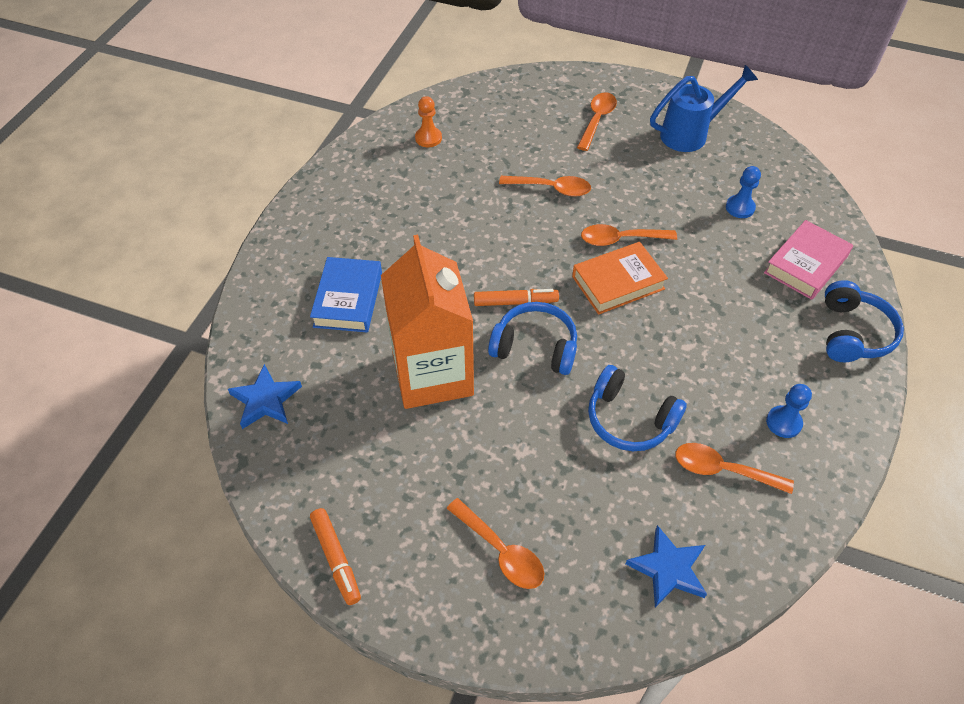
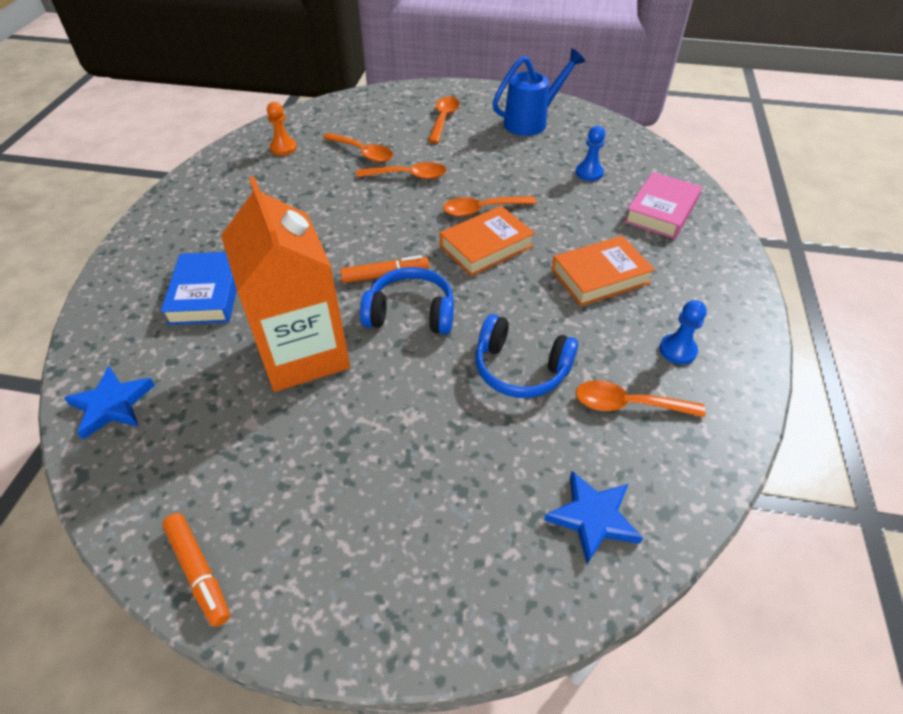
camera: 10 degrees left, 5 degrees down
orange spoon [446,498,545,589] -> orange spoon moved to [323,133,393,162]
blue headphones [825,280,904,362] -> none
none -> orange book [552,236,655,306]

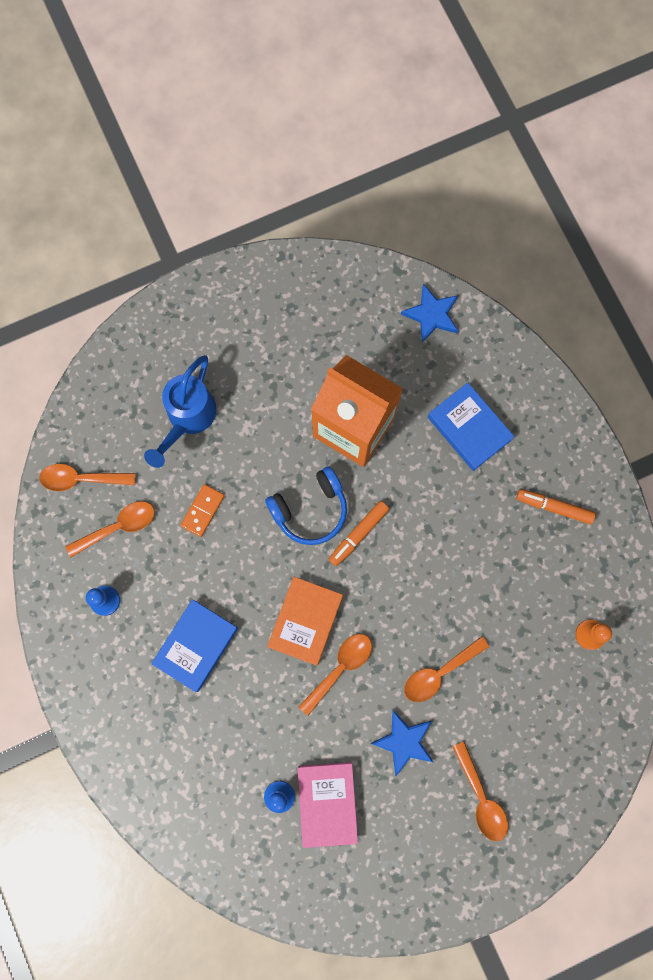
camera: 145 degrees right, 30 degrees up
orange marker [162,513,230,627] -> orange marker moved to [516,489,596,524]
orange spoon [323,133,393,162] -> orange spoon moved to [39,464,135,491]
blue headphones [475,314,578,398] -> orange domino [180,484,224,537]
blue watering can [493,49,585,136] -> blue watering can moved to [144,355,217,468]
blue star [544,471,643,564] -> blue star moved to [371,710,433,776]
orange book [552,236,655,306] -> blue book [151,600,238,692]
pink book [624,172,702,239] -> pink book moved to [298,762,358,848]

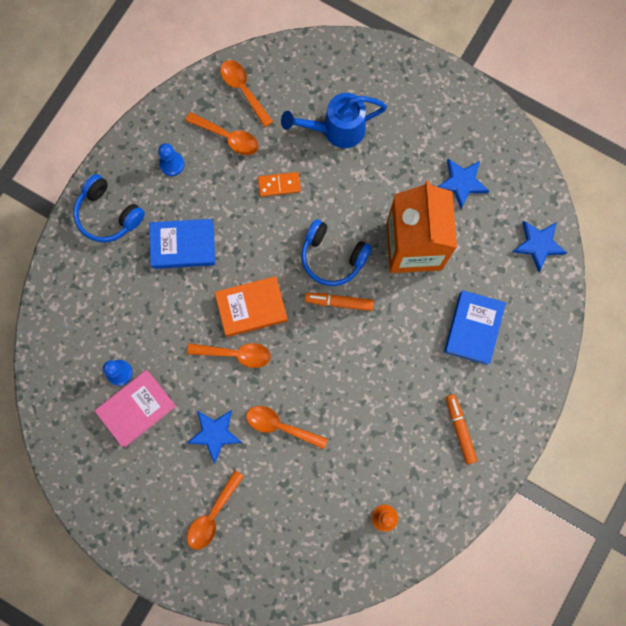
camera: 55 degrees right, 0 degrees up
none -> blue headphones [73,174,145,242]
none -> blue star [438,159,489,209]

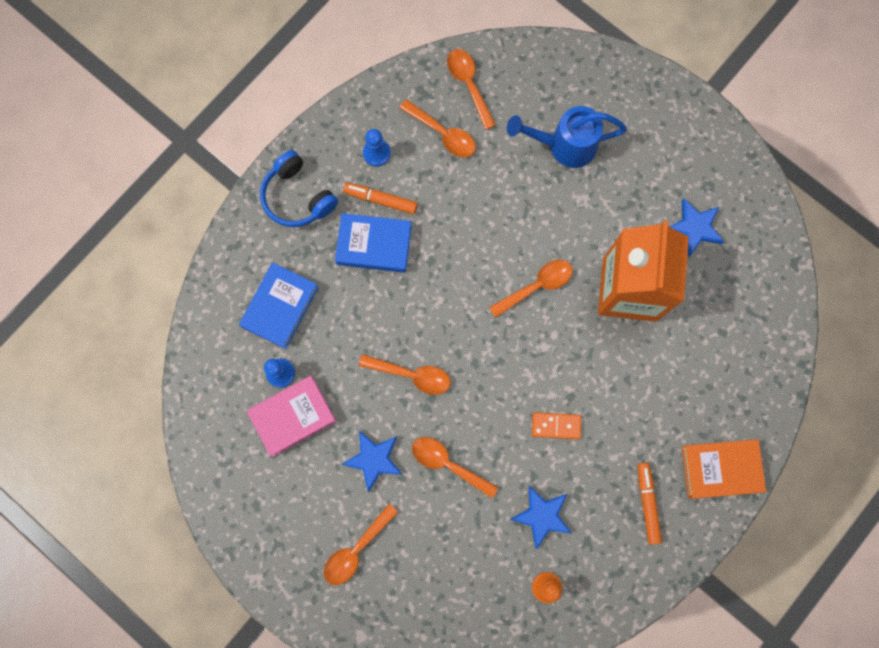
camera: 10 degrees right, 0 degrees up
orange book [215,276,288,337] -> orange book moved to [682,439,766,499]
orange domino [258,172,301,197] -> orange domino moved to [532,412,581,439]
blue headphones [301,219,372,286] -> orange spoon [489,260,572,318]
orange marker [305,293,374,311] -> orange marker moved to [343,183,418,214]
blue book [444,290,506,365] -> blue book moved to [239,263,319,349]
blue star [513,221,567,272] -> blue star moved to [510,486,571,549]

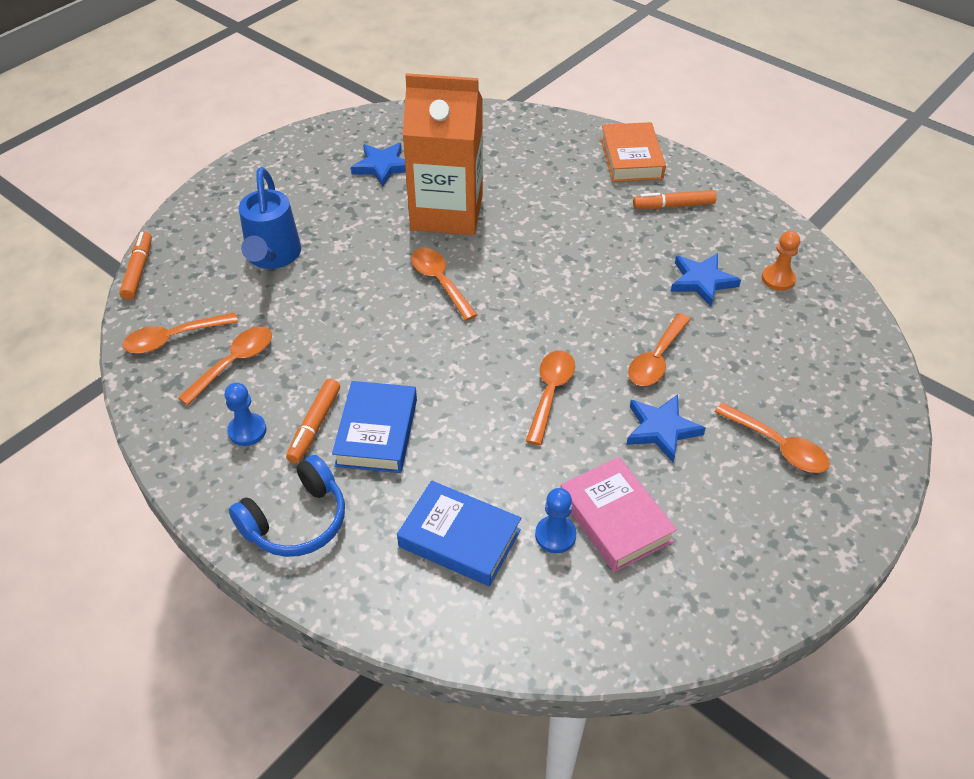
camera: 90 degrees left, 30 degrees down
orange domino [532,412,581,439] -> none
none -> orange marker [119,231,152,300]

